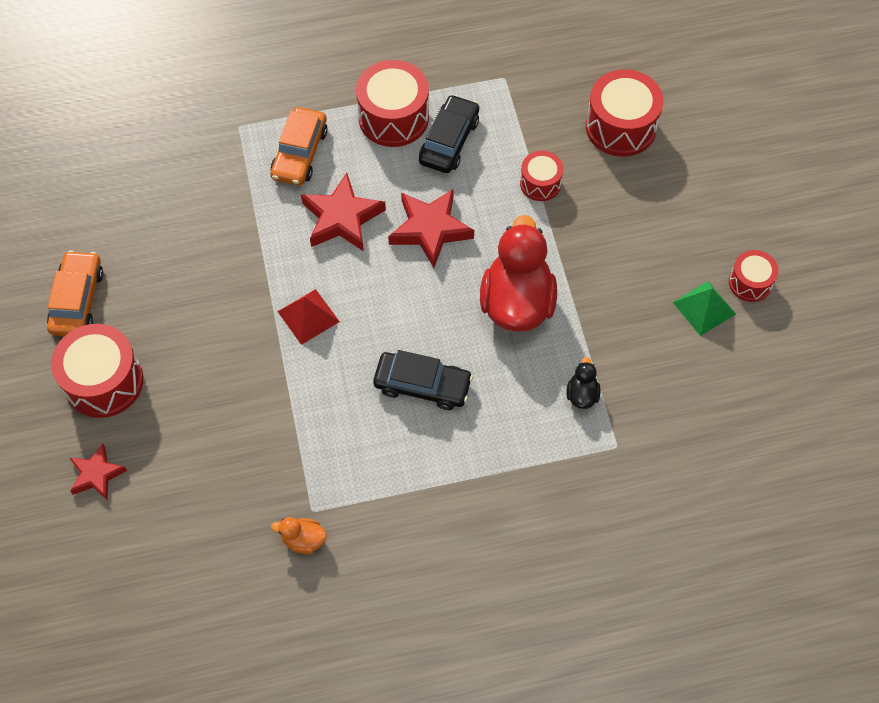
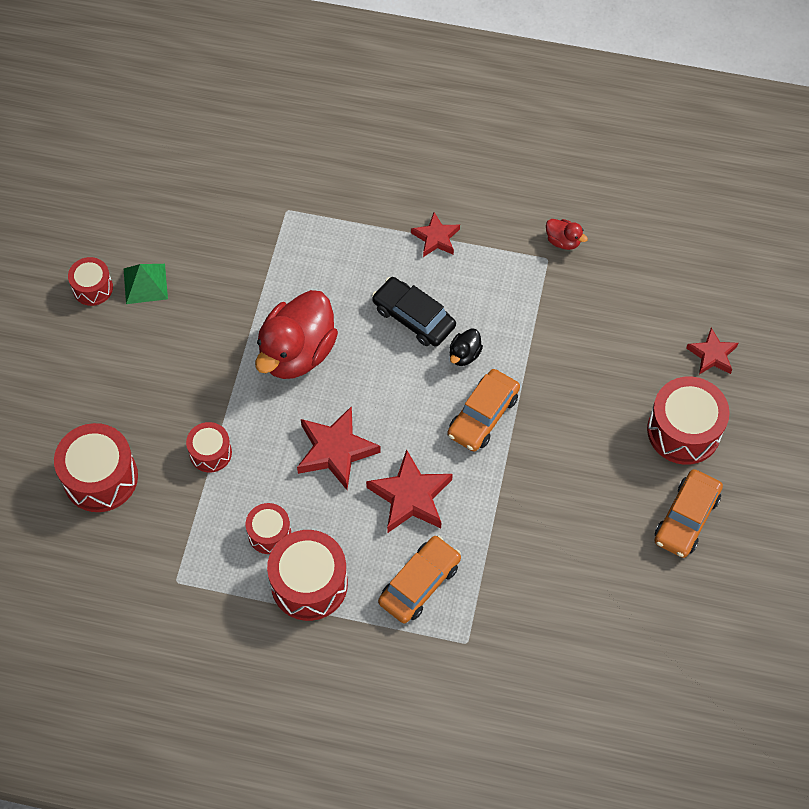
camera: 155 degrees left, 0 degrees up
orange duck [271,517,327,554] -> red duck [546,219,588,250]
red pyramid [277,289,340,345] -> orange car [447,369,520,452]
black car [419,95,479,173] -> red drum [246,503,291,554]
black duck [567,357,600,409] -> black duck moved to [450,328,483,366]
none -> red star [411,212,460,257]

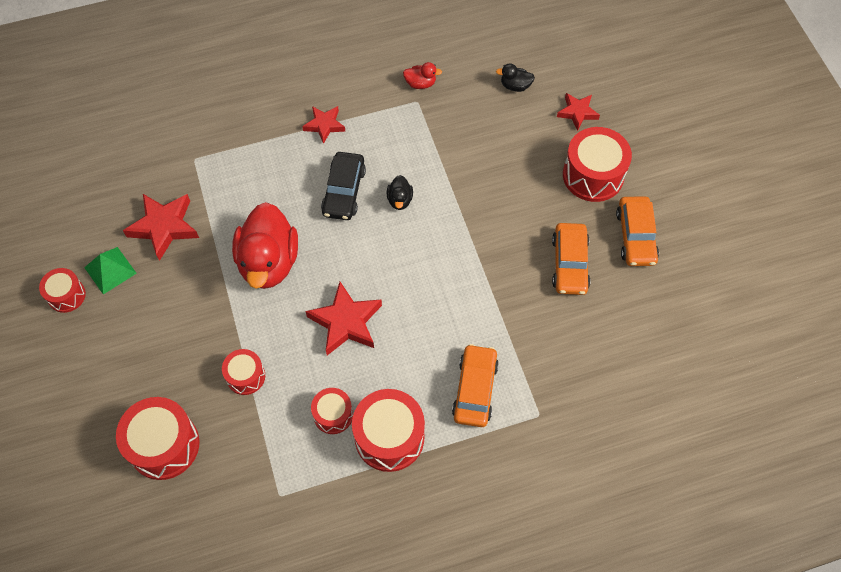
camera: 30 degrees left, 0 degrees up
red star [366,449,453,533] -> red star moved to [123,194,199,261]
black car [372,277,456,347] -> black car turned 90 degrees counterclockwise [321,152,366,220]
orange car [447,369,520,452] -> orange car moved to [552,223,591,295]
none -> black duck [496,63,535,92]

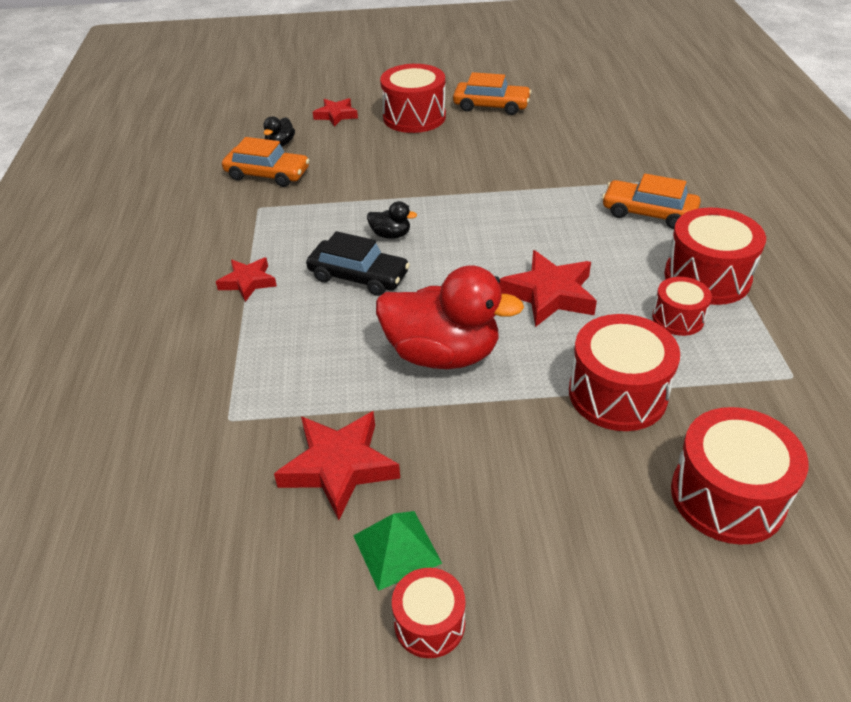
camera: 75 degrees left, 20 degrees down
red drum [222,349,265,395] -> red drum [569,314,680,431], size x1.75
red duck [403,62,442,89] -> none
orange car [552,223,591,295] -> orange car moved to [222,137,310,187]

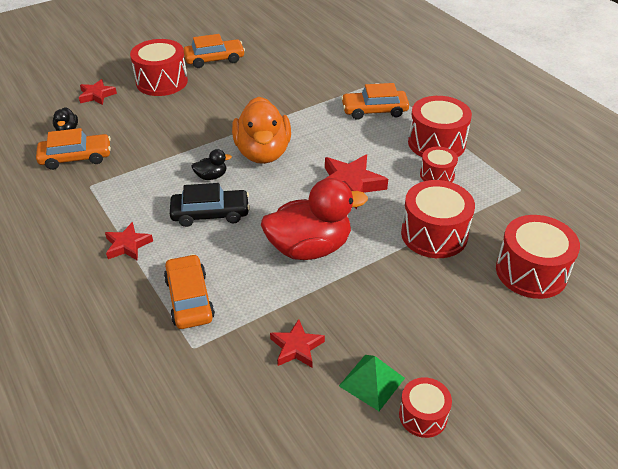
camera: 30 degrees left, 0 degrees up
red star [274,411,400,520] -> red star [270,319,325,368], size x0.62
none -> orange car [164,254,215,329]
none -> orange duck [232,97,291,164]

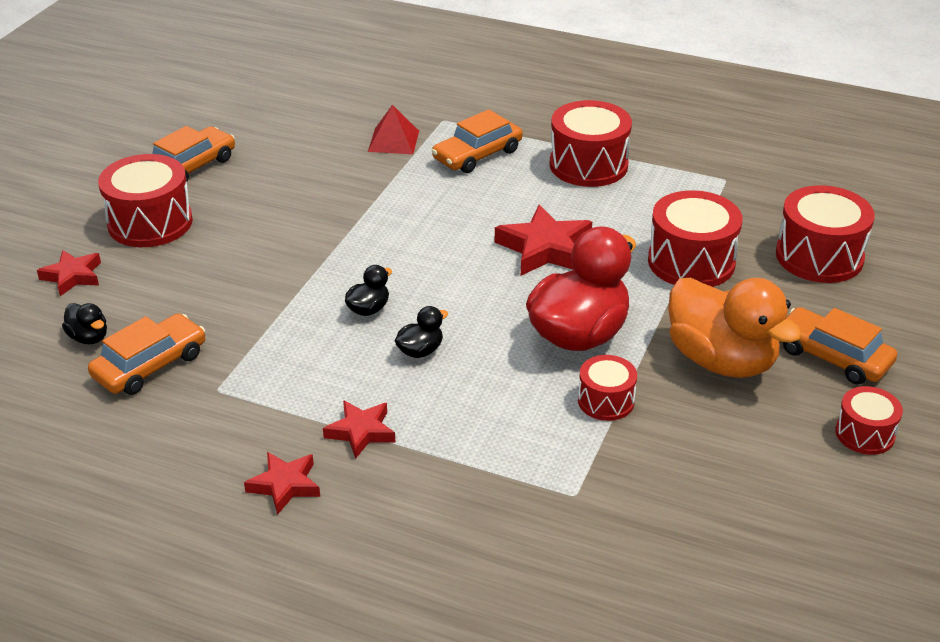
camera: 35 degrees left, 5 degrees down
orange car [164,254,215,329] -> orange car moved to [783,307,897,385]
black car [170,183,250,227] -> black duck [395,306,448,358]
orange duck [232,97,291,164] -> orange duck moved to [668,278,802,378]
red star [270,319,325,368] -> red star moved to [244,452,320,515]
green pyramid [339,355,405,411] -> none
red drum [420,147,458,182] -> red drum moved to [578,355,637,421]
none -> red pyramid [368,105,419,154]

